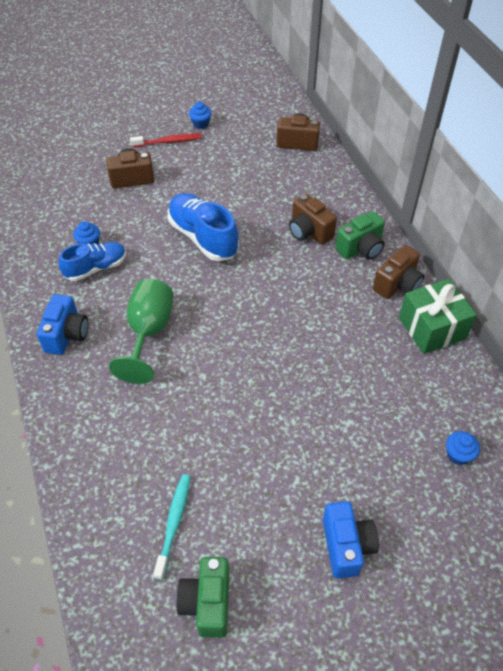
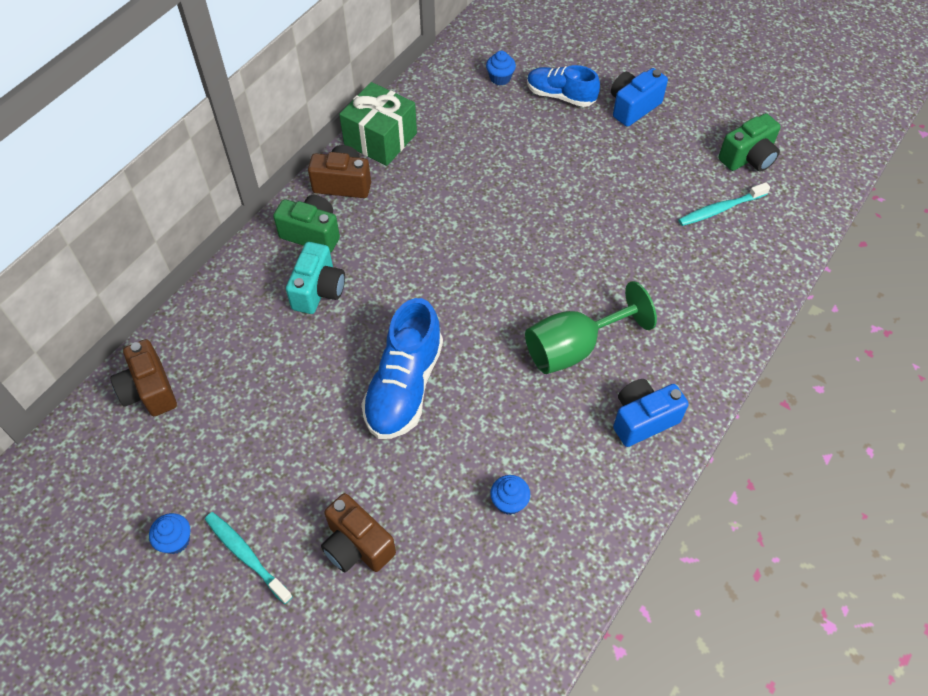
camera: 125 degrees left, 5 degrees up
blue shoe [58,242,126,281] -> blue shoe moved to [527,65,600,107]
red toothbrush [130,134,202,147] -> turquoise toothbrush [205,512,293,604]
brown camera [289,194,337,245] -> turquoise camera [286,242,345,314]

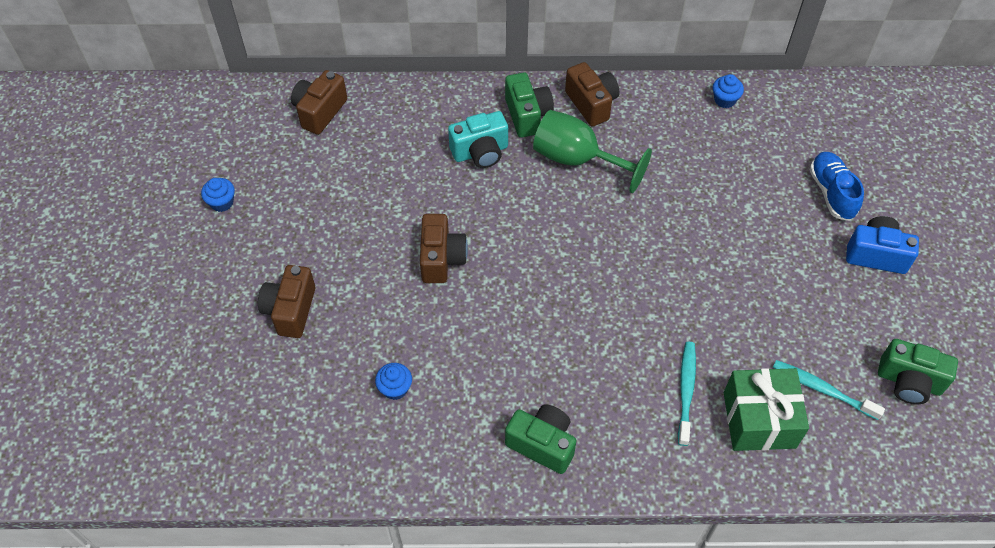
camera: 55 degrees right, 0 degrees up
turquoise toothbrush [205,512,293,604] -> turquoise toothbrush moved to [678,342,696,446]
green gift [339,82,417,166] -> green gift moved to [724,368,809,451]
blue shoe [361,298,443,439] -> brown camera [420,214,468,283]
blue cupcake [486,51,516,85] -> blue cupcake moved to [713,74,744,108]
green goblet [525,281,657,374] -> green goblet moved to [533,110,652,193]
blue camera [613,379,689,447] -> green camera [505,404,577,474]

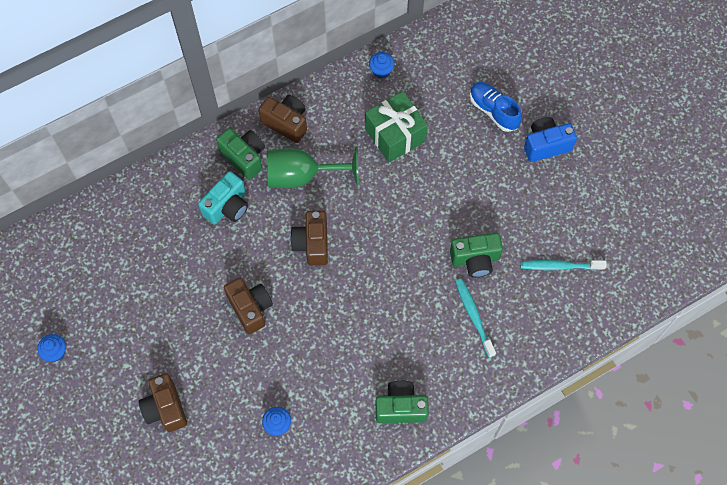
camera: 30 degrees left, 10 degrees up
brown camera [291,70,347,135] -> brown camera moved to [290,211,328,266]
green gift [724,368,809,451] -> green gift moved to [365,91,428,162]
green camera [878,339,958,404] -> green camera moved to [450,233,503,277]

